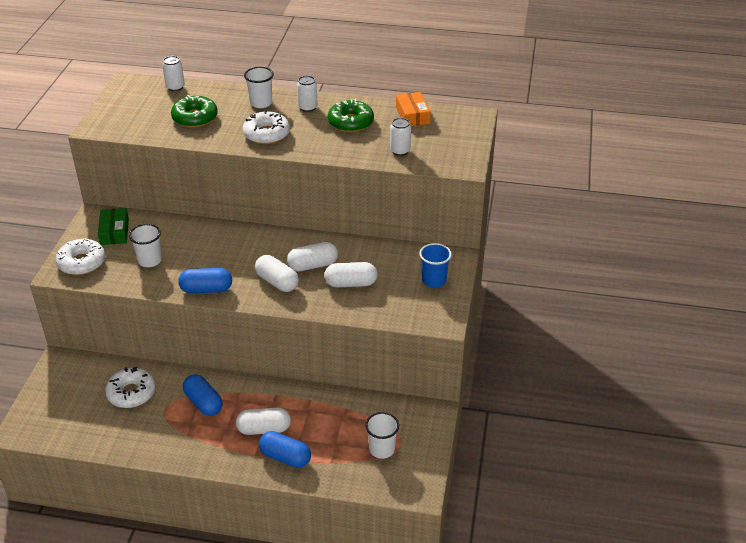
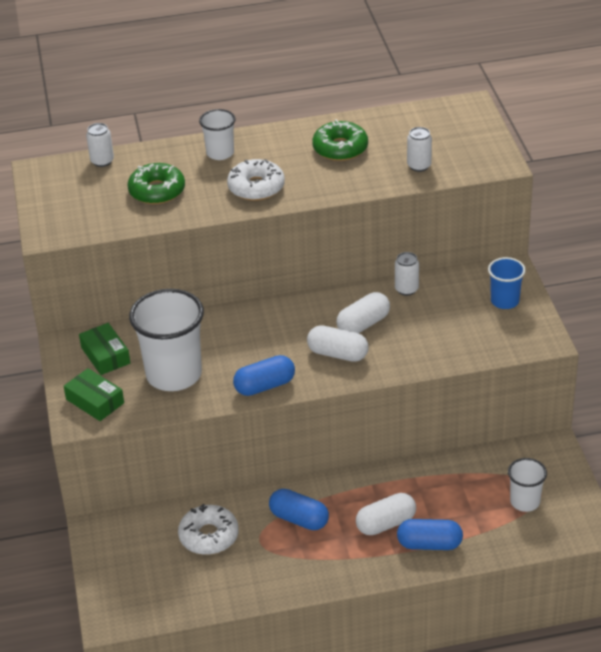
camera: 20 degrees left, 0 degrees up
white donut [56,238,105,275] -> green box [64,368,124,421]
white cup [129,224,162,267] -> white cup [129,289,204,391], size x1.89
white can [297,76,318,112] -> white can moved to [395,252,419,296]
white capsule [324,262,378,287] -> none
orange box [396,92,431,126] -> none

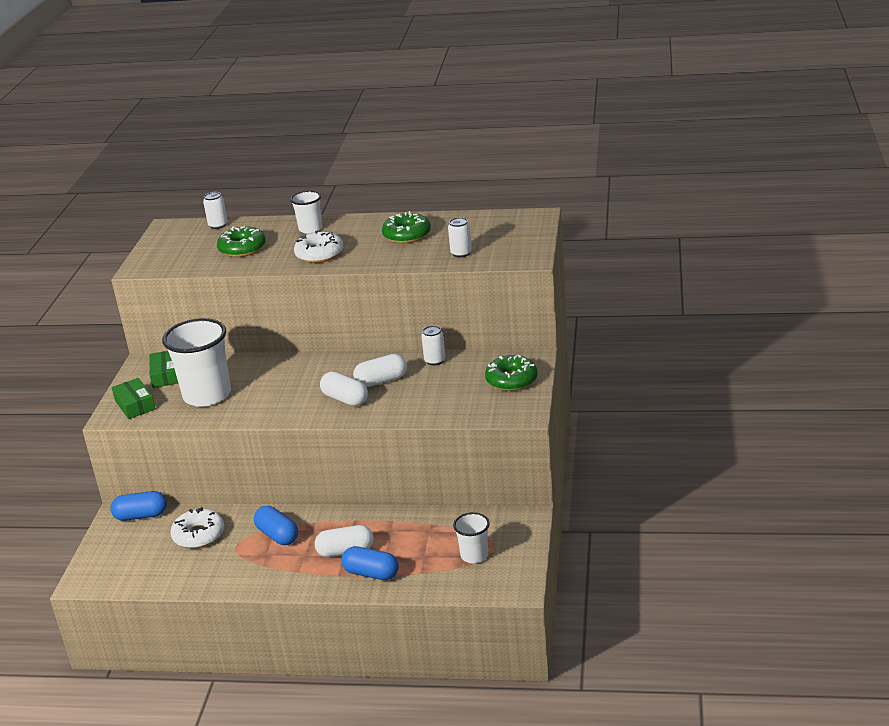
camera: 20 degrees right, 10 degrees down
blue capsule [233,355,295,396] -> blue capsule moved to [110,491,167,521]
blue cup [488,257,526,309] -> green donut [485,355,538,391]

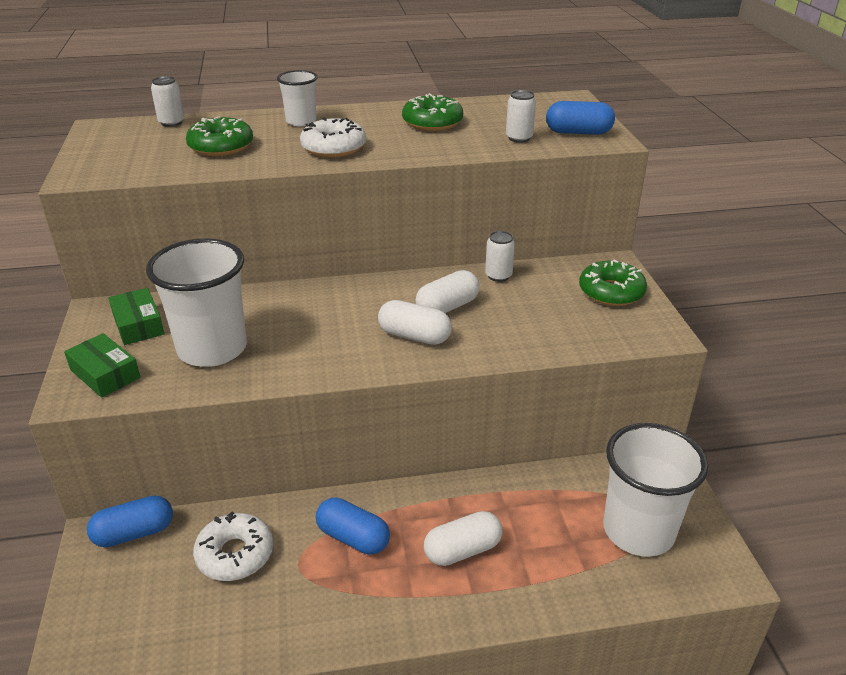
camera: 20 degrees left, 5 degrees up
blue capsule [342,546,399,580] -> blue capsule moved to [546,101,615,135]
white cup [453,512,490,563] -> white cup [603,423,708,557], size x1.89

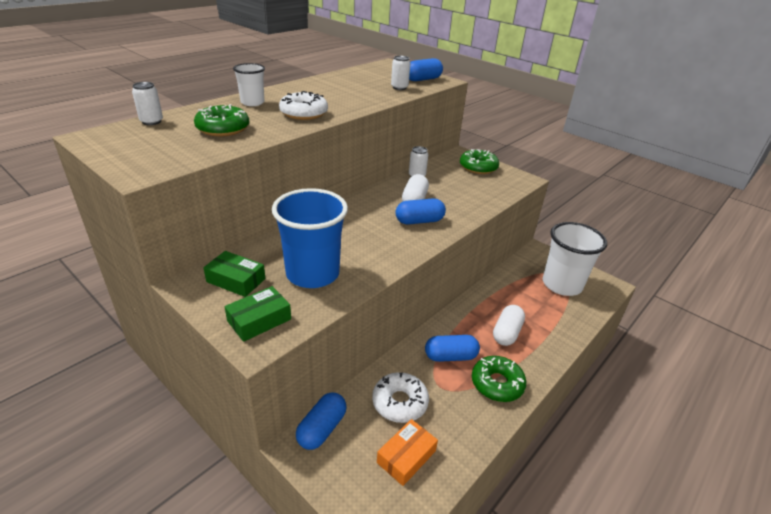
camera: 40 degrees left, 0 degrees up
green box [64,333,140,398] -> green box turned 45 degrees counterclockwise [224,286,291,342]
white cup [146,239,247,367] -> blue cup [272,188,348,288]
white capsule [378,300,452,345] -> blue capsule [395,198,446,225]
green donut [402,93,463,131] -> green donut moved to [472,356,527,402]
none -> orange box [377,419,438,486]

